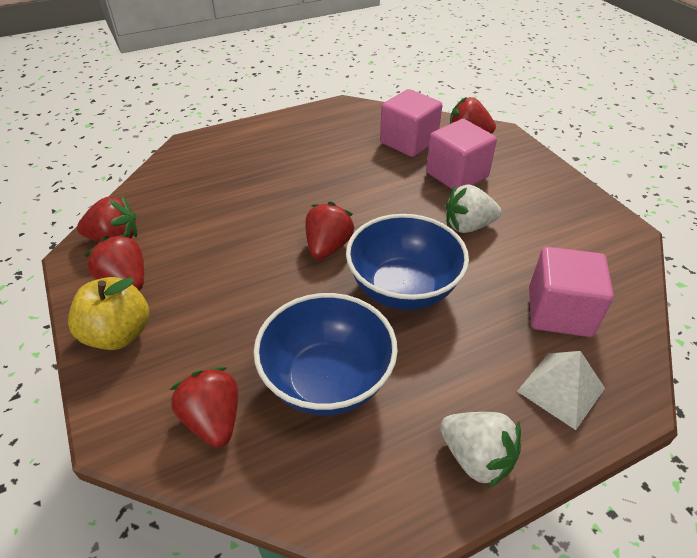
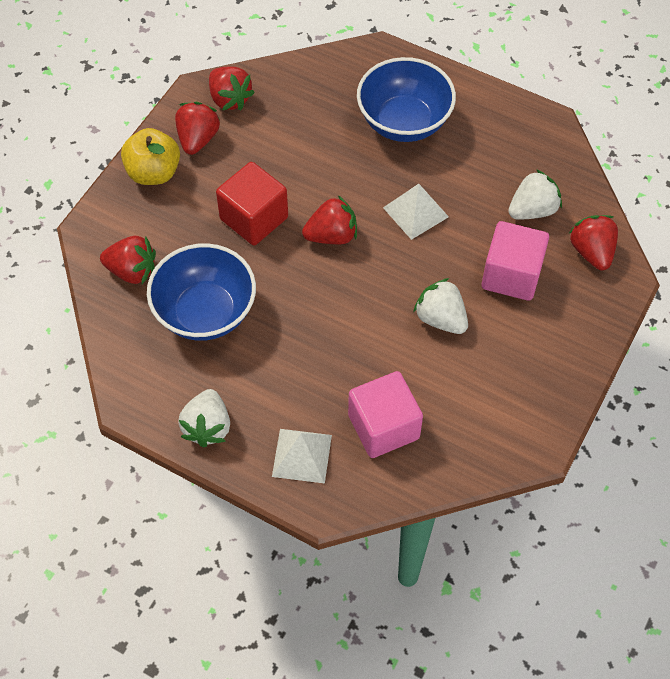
camera: 55 degrees right, 15 degrees up
red strawberry [170,367,238,447] -> red strawberry turned 75 degrees clockwise [100,236,156,284]
blue bowl [346,214,469,310] -> blue bowl moved to [357,57,456,142]
pink cube [380,89,442,157] -> white strawberry [508,169,562,219]
none -> red cube [216,162,288,245]
none -> white pyramid [383,184,449,240]

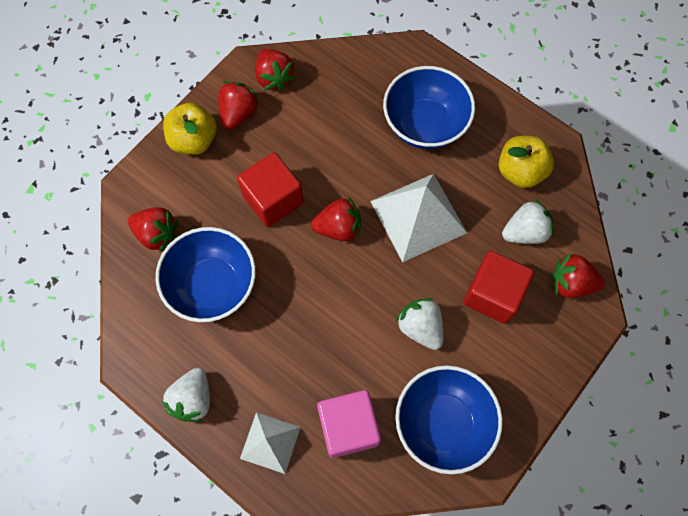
camera: 10 degrees right, 10 degrees up
white pyramid [383,184,449,240] -> white pyramid [370,174,467,262], size x1.67
pink cube [482,221,549,301] -> red cube [464,251,534,324]
red strawberry [568,215,618,270] -> red strawberry turned 75 degrees counterclockwise [552,253,605,298]
none -> blue bowl [395,365,503,474]
none -> yellow apple [499,136,554,188]

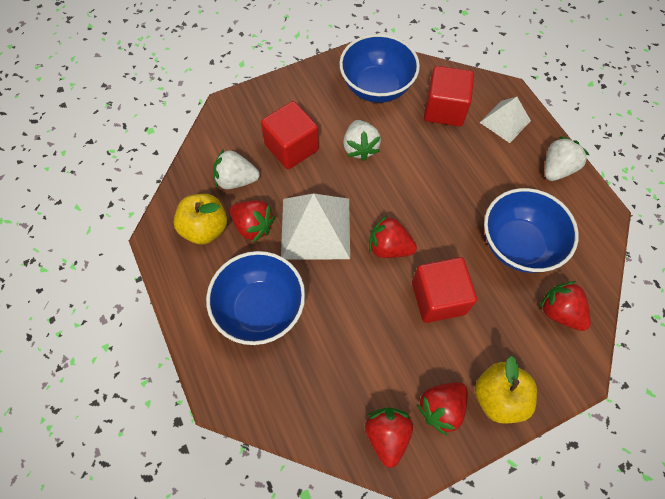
camera: 155 degrees left, 5 degrees down
pink cube [317,390,381,458] -> red cube [424,66,474,126]
red strawberry [552,253,605,298] -> red strawberry moved to [230,200,275,242]

